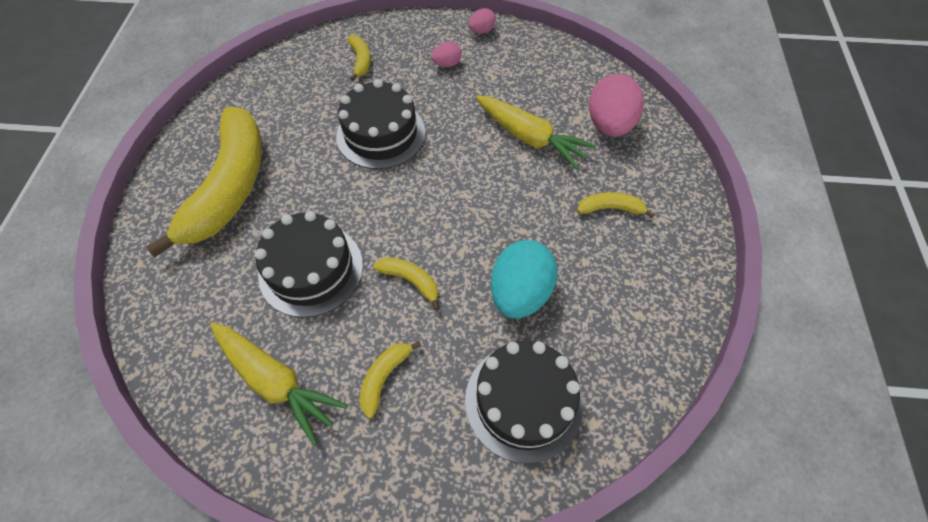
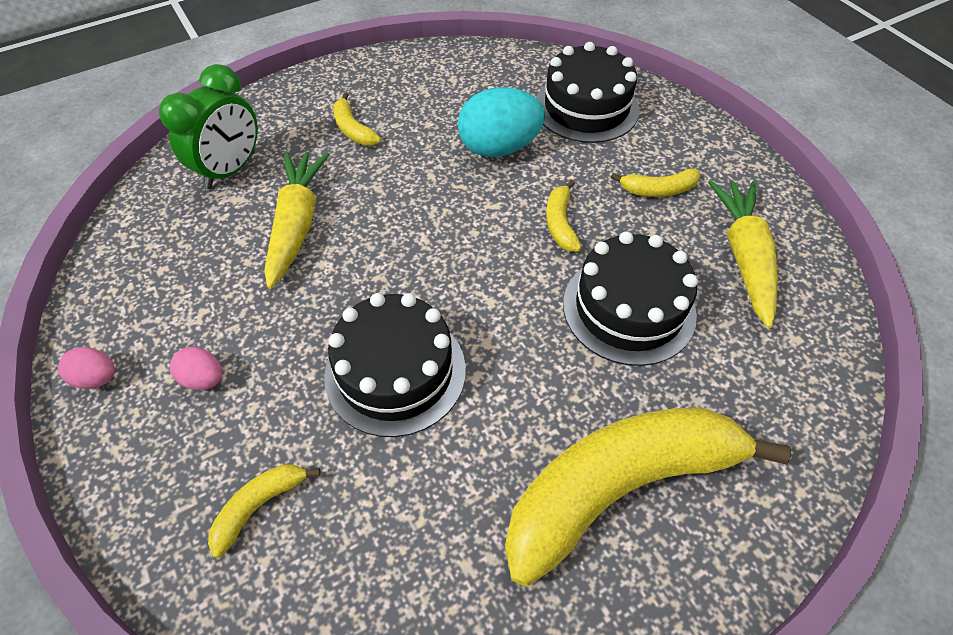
camera: 125 degrees left, 5 degrees down
pink egg [589,74,644,137] -> green clock [159,64,258,190]

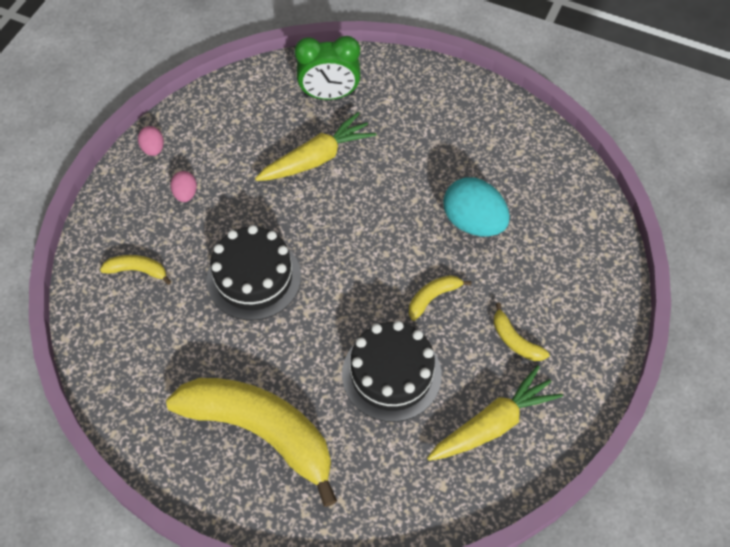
camera: 55 degrees right, 5 degrees up
yellow banana [333,92,381,145] -> none
black cake [536,42,640,143] -> none

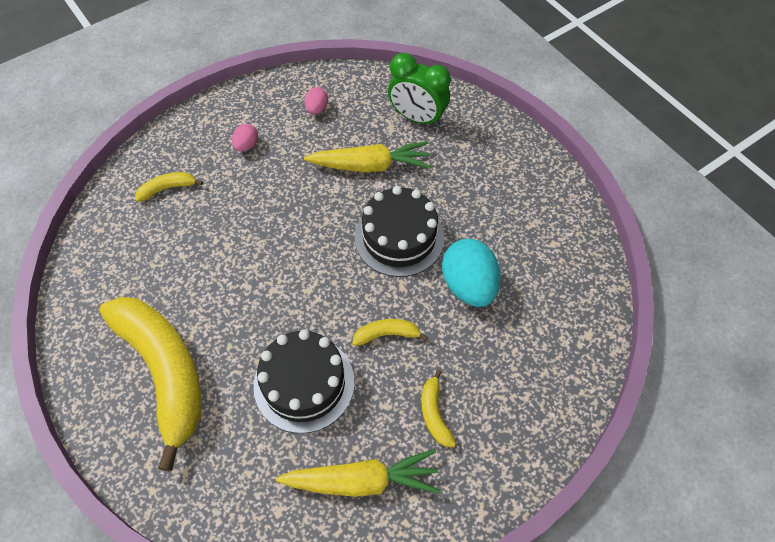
camera: 30 degrees right, 0 degrees up
yellow banana [100,255,171,285] -> yellow banana turned 60 degrees counterclockwise [135,172,203,202]
pink egg [138,126,164,156] -> pink egg moved to [304,87,328,114]
black cake [207,225,301,320] -> black cake moved to [355,186,444,277]

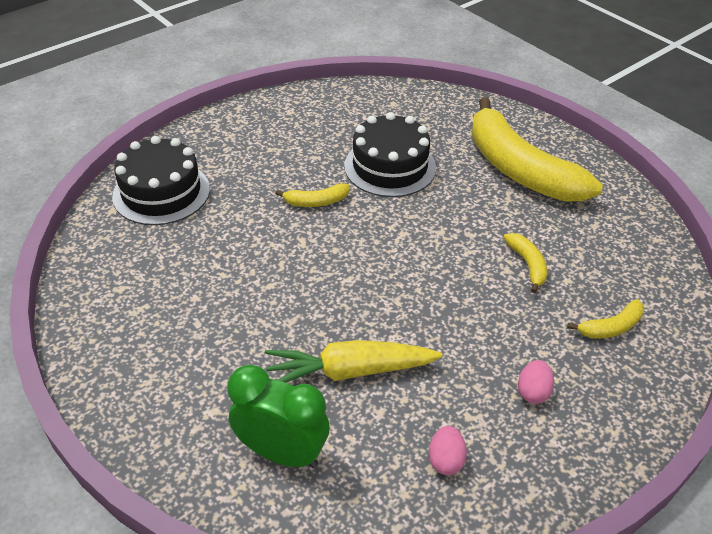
camera: 175 degrees right, 15 degrees down
yellow carrot [276,449,440,497] -> none
black cake [355,186,444,277] -> black cake moved to [112,136,210,225]
yellow banana [421,369,456,447] -> yellow banana moved to [504,233,547,293]
turquoise egg [442,239,501,307] -> none

